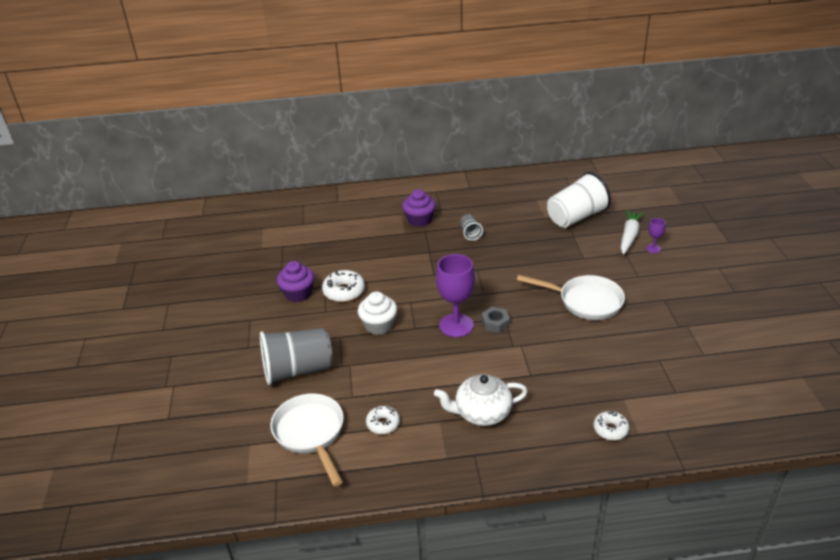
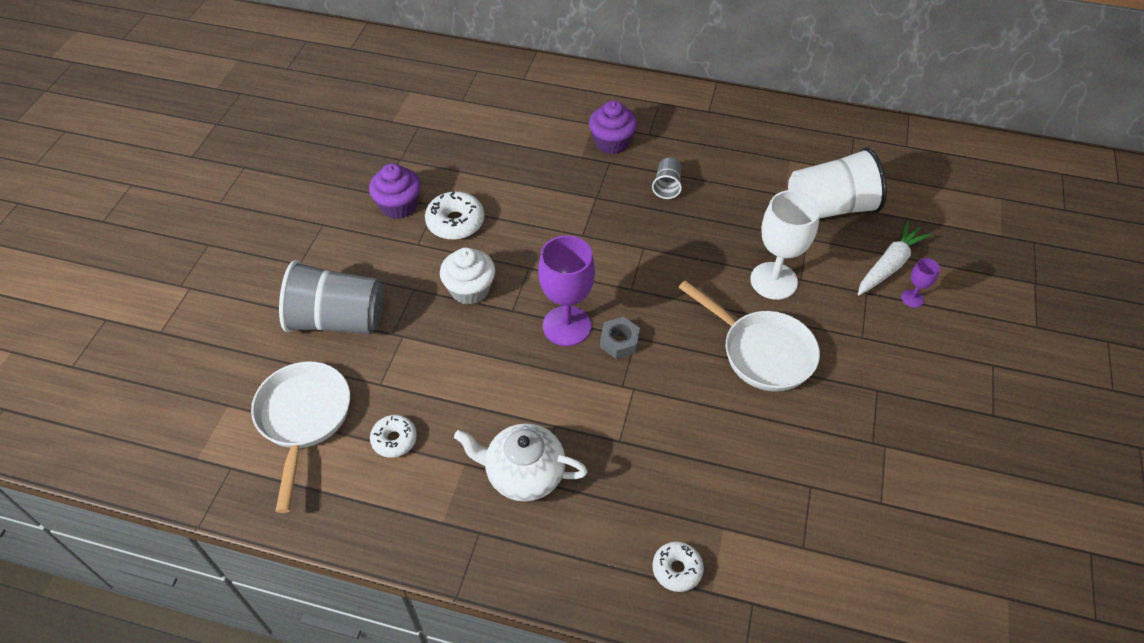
camera: 20 degrees right, 15 degrees up
none -> white goblet [750,190,820,300]

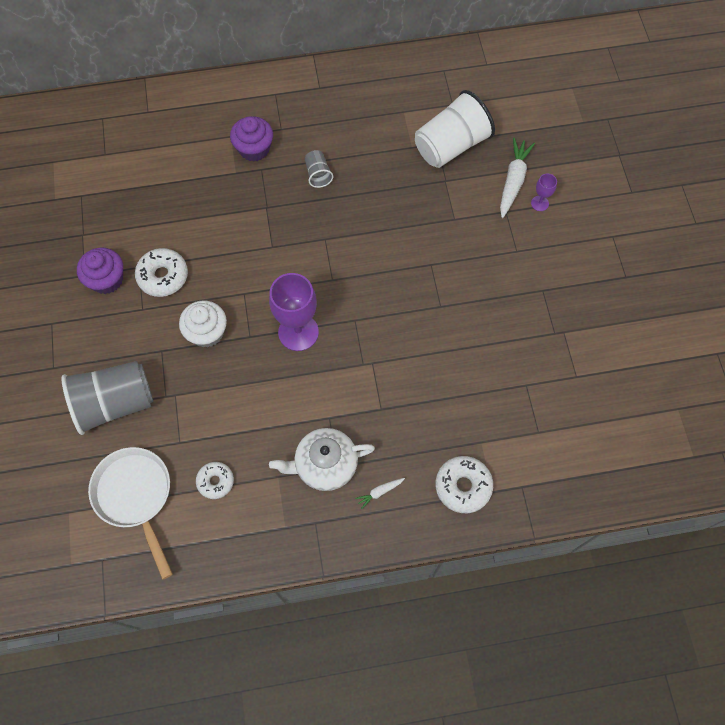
camera: 25 degrees left, 15 degrees up
grey nut [600,317,640,359] -> none
white donut [653,542,704,592] -> white donut [435,456,493,513], size x1.52
white pan [678,280,820,392] -> none
white goblet [750,190,820,300] -> none
none -> white carrot [355,478,405,509]

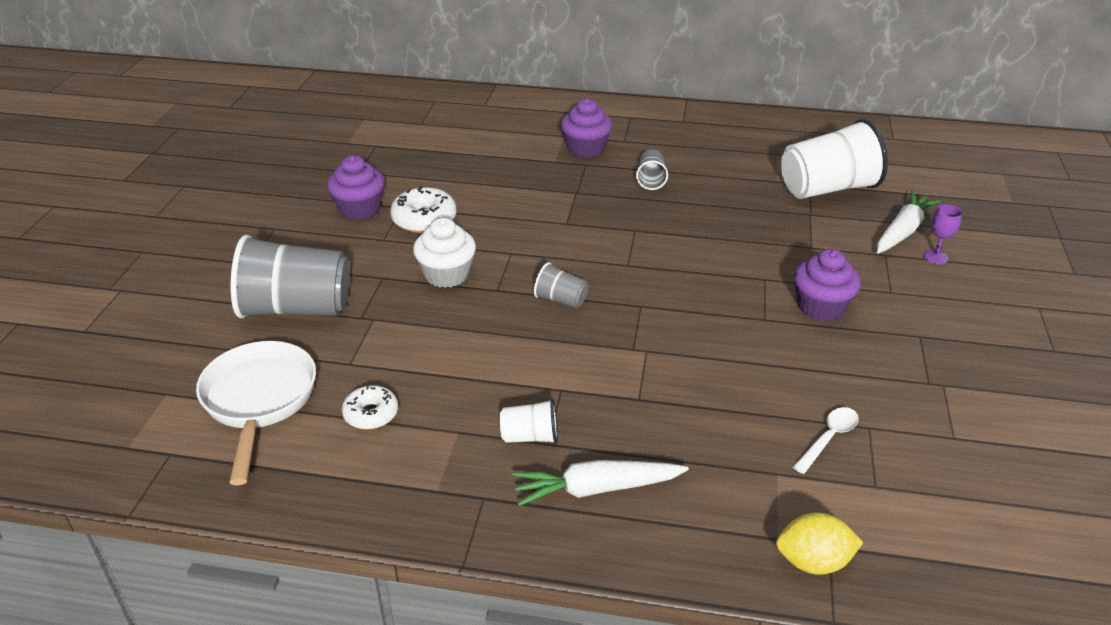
camera: 20 degrees right, 30 degrees down
purple goblet [269,273,319,351] -> grey cup [534,262,588,308]
white teapot [269,428,375,491] -> white cup [500,399,558,444]
white carrot [355,478,405,509] -> white carrot [512,460,689,506], size x2.06
white donut [435,456,493,513] -> none
none -> yellow lemon [776,512,863,575]
none -> white spoon [793,407,859,474]
none -> purple cupcake [794,249,861,321]

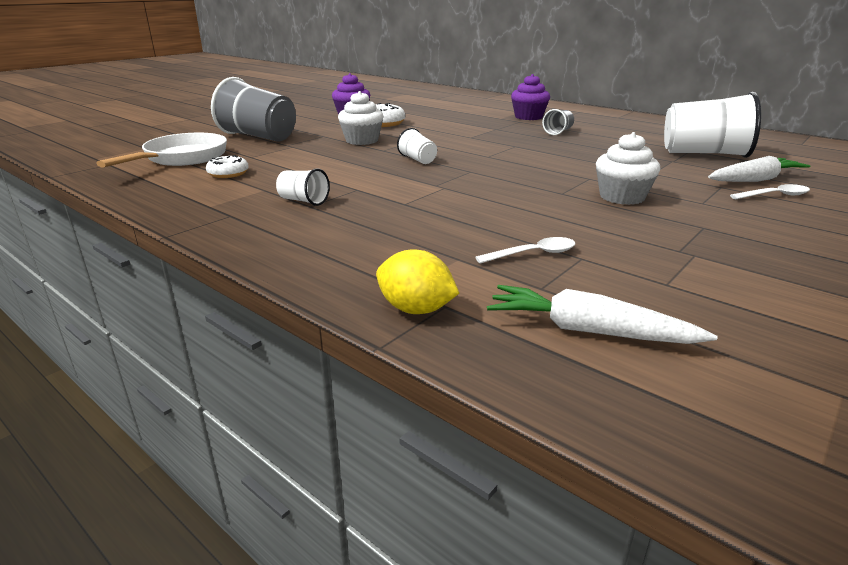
camera: 30 degrees right, 10 degrees down
white carrot [512,460,689,506] -> white carrot moved to [487,285,718,344]
grey cup [534,262,588,308] -> white cup [397,128,437,164]
purple cupcake [794,249,861,321] -> white cupcake [596,132,660,205]
purple goblet [923,204,962,264] -> white spoon [730,184,810,199]

